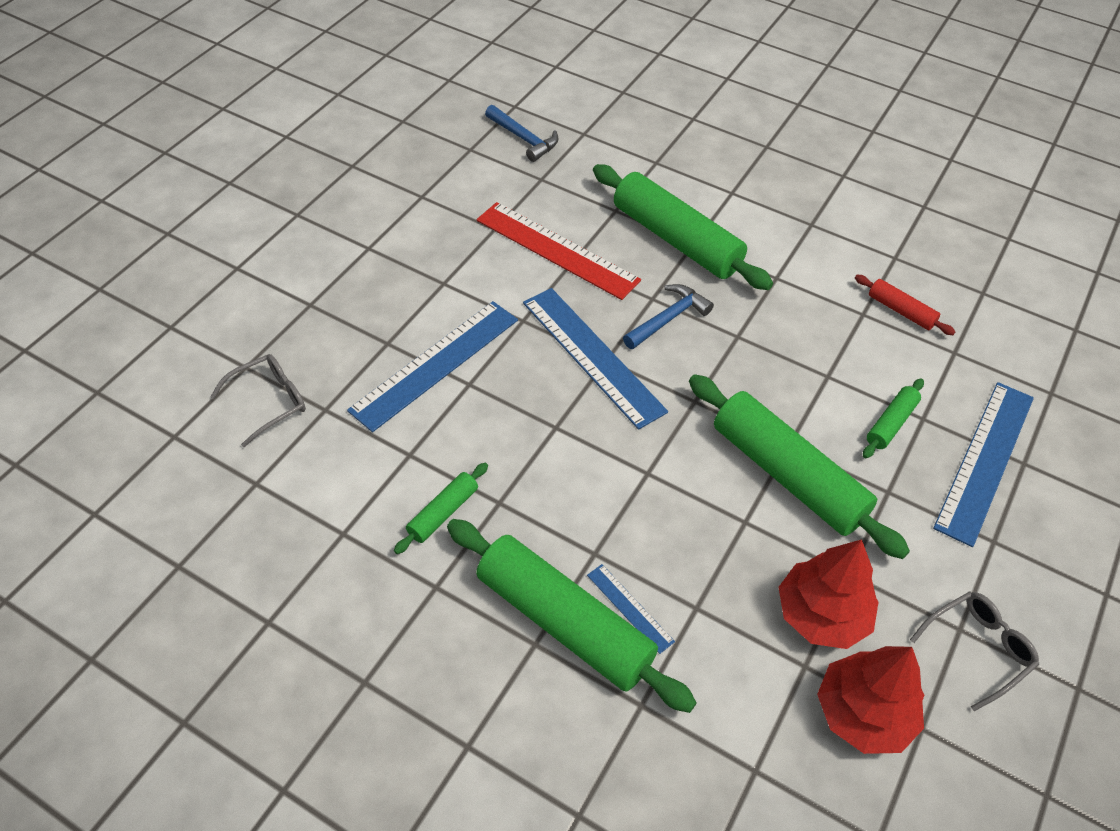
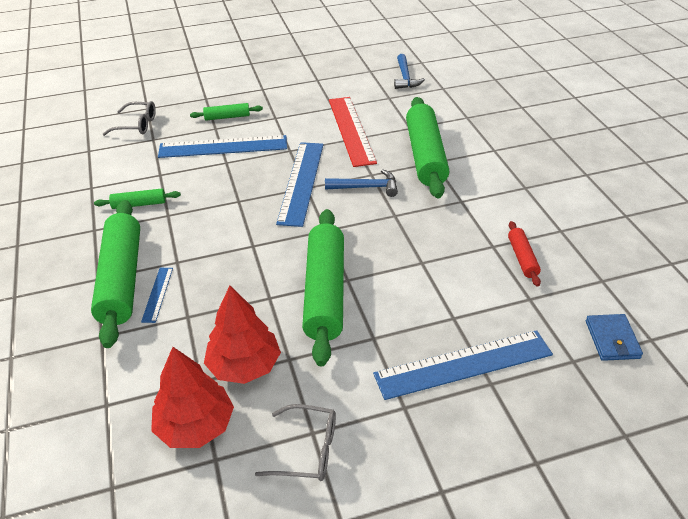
camera: 45 degrees right, 10 degrees down
green rolling pin [863,378,924,458] -> green rolling pin moved to [190,103,263,121]
none -> blue wallet [586,314,643,361]

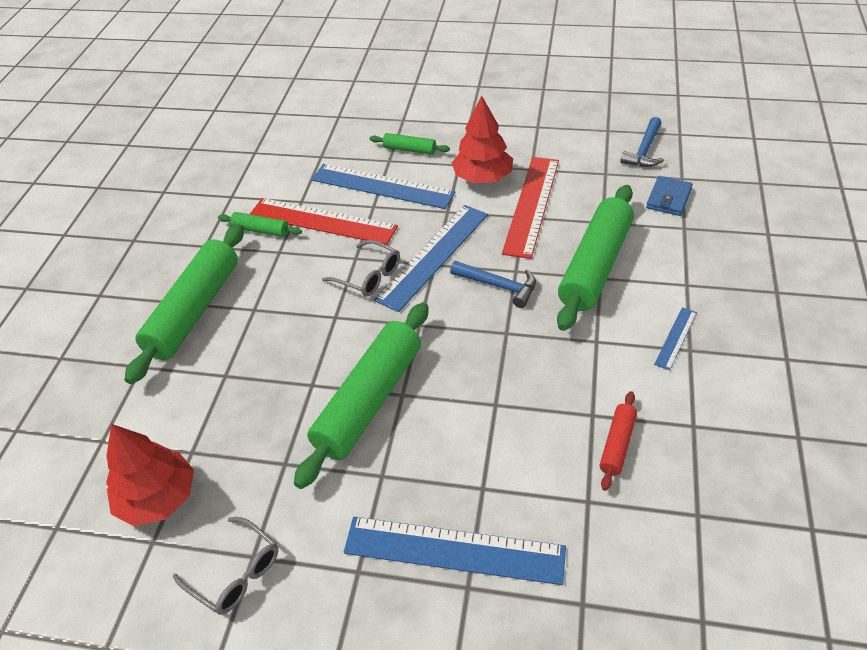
camera: 30 degrees right, 5 degrees up
grey glasses [103,101,156,136] -> grey glasses moved to [322,240,400,296]
blue ruler [141,268,173,323] -> blue ruler moved to [654,307,697,370]
red tree [204,286,281,384] -> red tree moved to [452,96,513,183]
blue wallet [586,314,643,361] -> blue wallet moved to [646,176,693,216]
none -> red ruler [250,198,398,245]

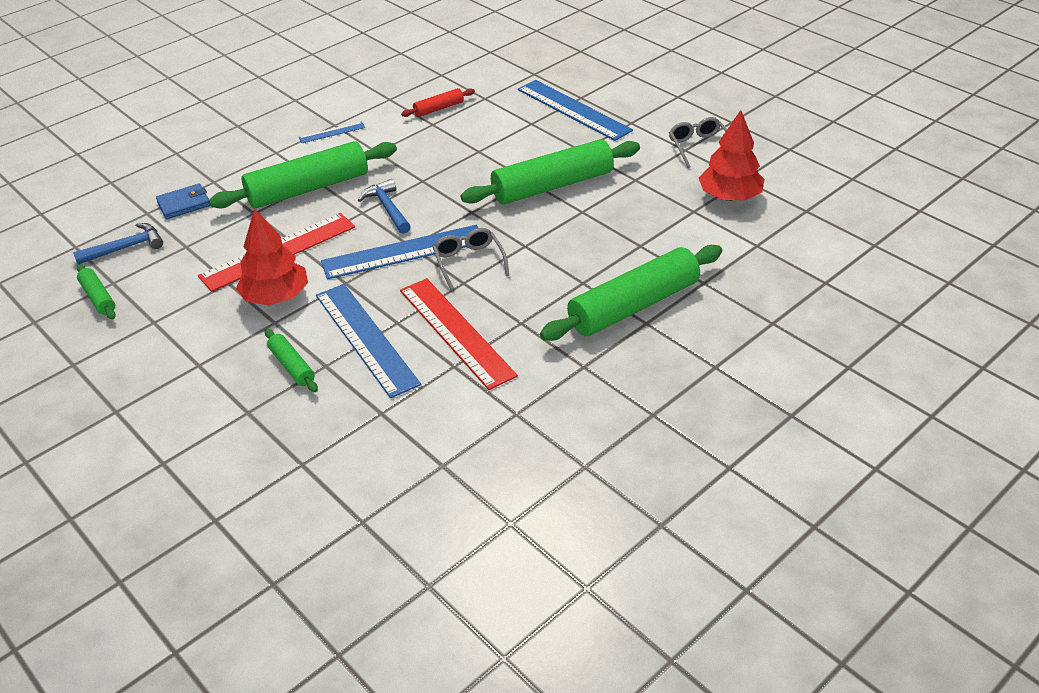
camera: 145 degrees left, 5 degrees down
green rolling pin [218,212,302,237] -> green rolling pin moved to [77,264,116,319]

